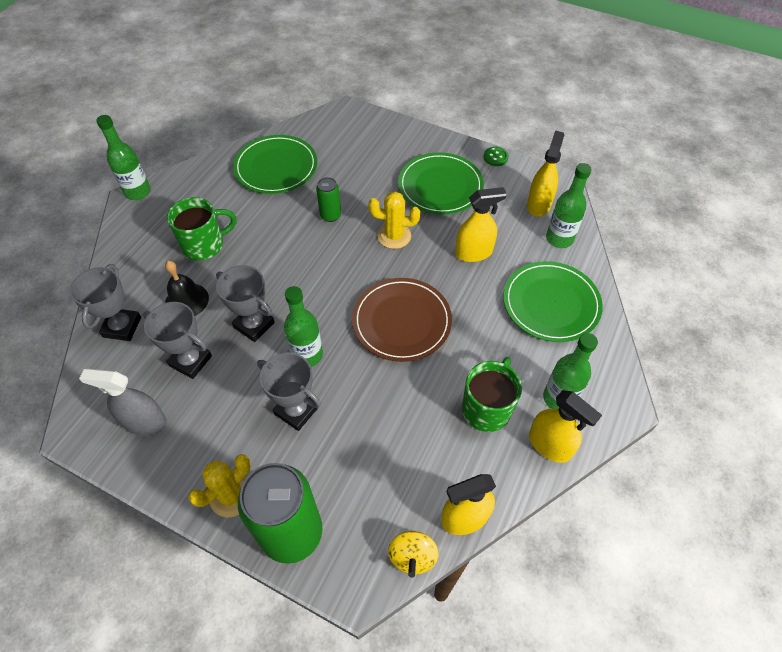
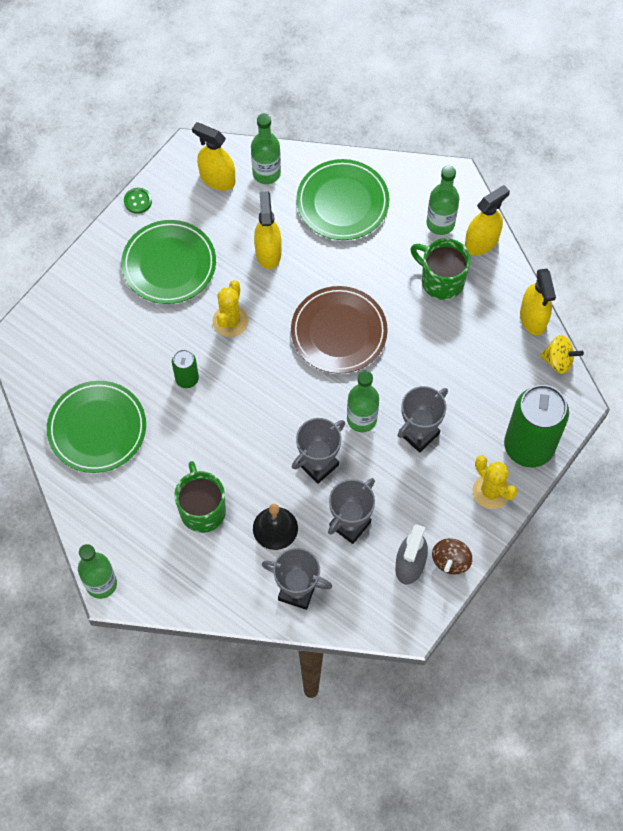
camera: 80 degrees left, 10 degrees up
none -> brown spinning top [432,538,473,575]

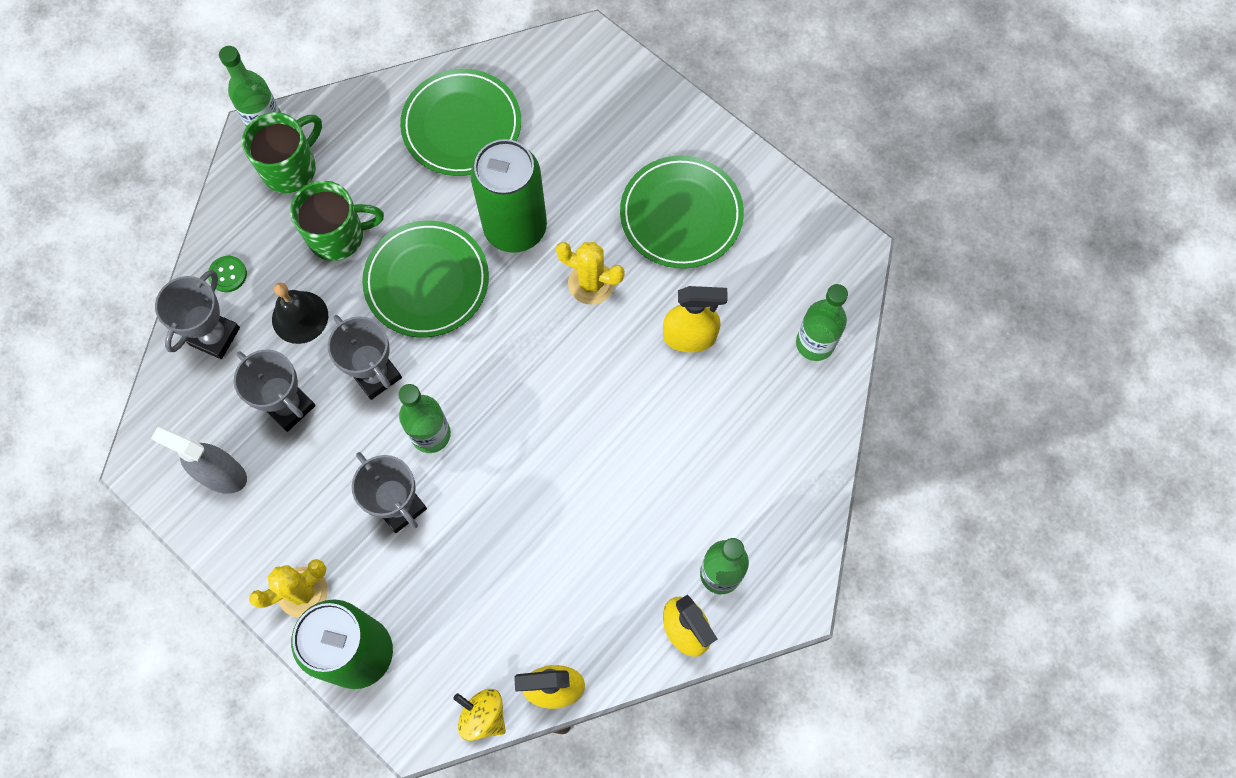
camera: 95 degrees right, 5 degrees up
green button [124,188,152,214] -> green button moved to [208,256,247,292]
green can [172,350,199,388] -> green can [470,139,547,253], size x2.13
yellow spray bottle [192,122,235,190] -> none
brown plate [291,286,388,374] -> none
green plate [296,159,389,240] -> green plate moved to [362,220,489,338]
green mug [410,238,471,300] -> green mug moved to [242,112,322,193]
brown spinning top [432,538,473,575] -> none
yellow spinning top [540,335,584,374] -> yellow spinning top turned 105 degrees clockwise [453,689,506,741]

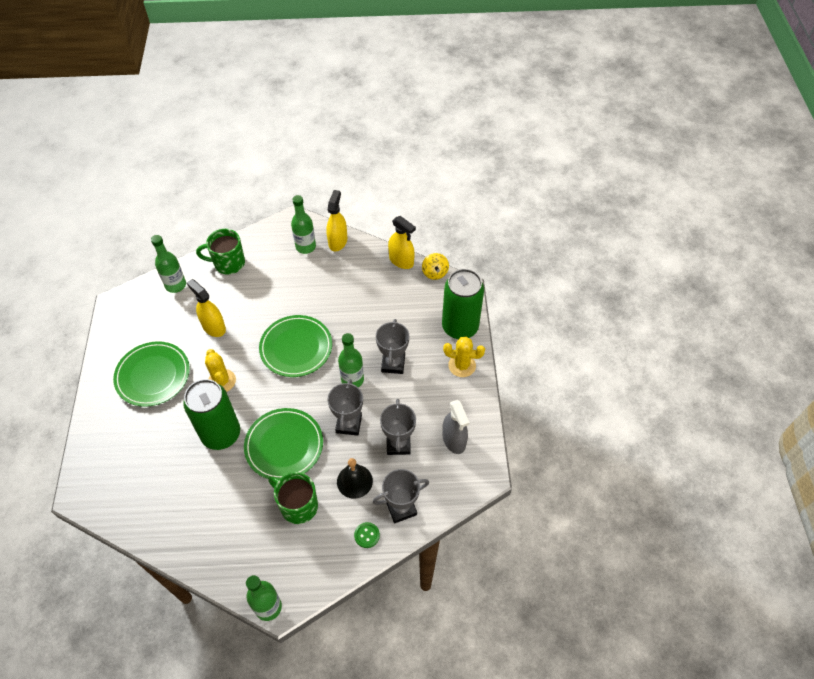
camera: 135 degrees left, 15 degrees down
green mug [242,112,322,193] -> green mug moved to [196,229,245,275]
green plate [400,69,521,176] -> green plate moved to [259,315,332,377]

